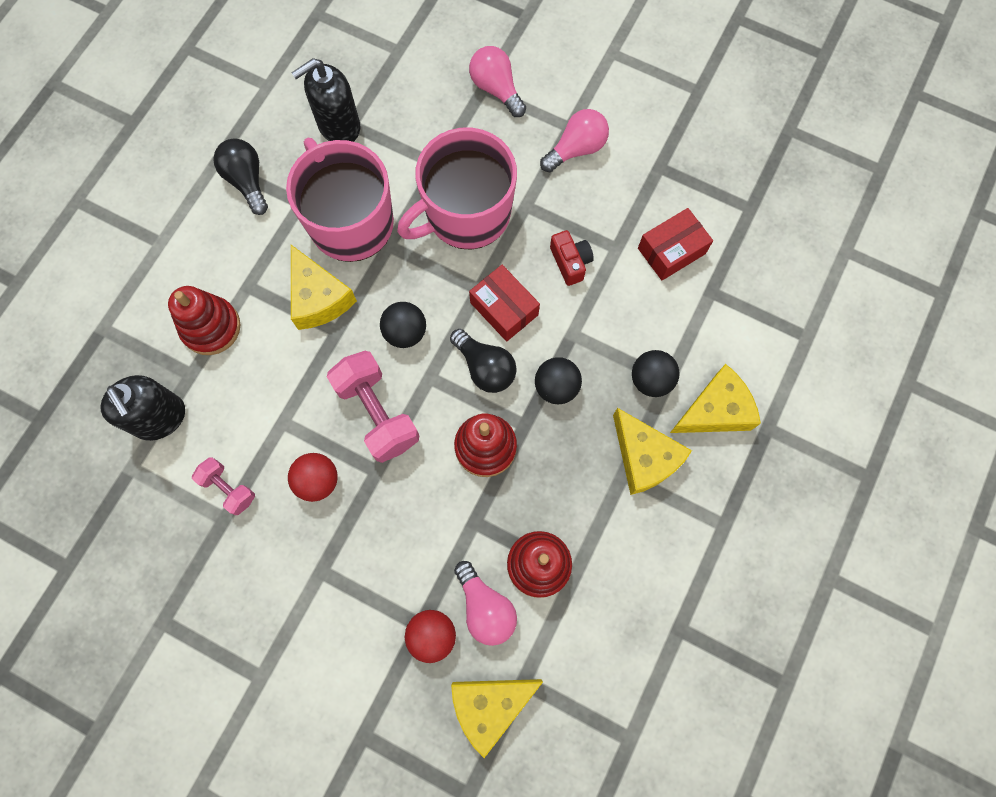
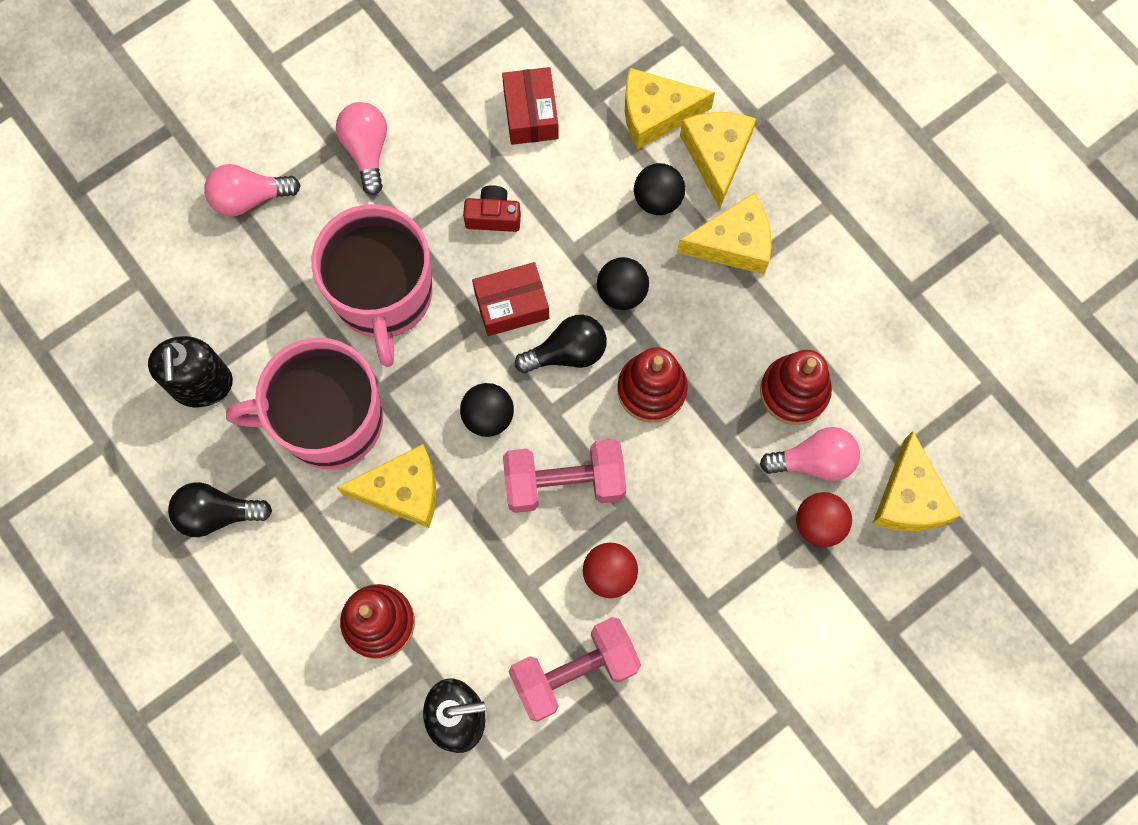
camera: 65 degrees left, 0 degrees up
pink dumbbell [192,457,255,515] -> pink dumbbell [508,617,641,722], size x1.78
none -> yellow cheese [625,68,715,150]

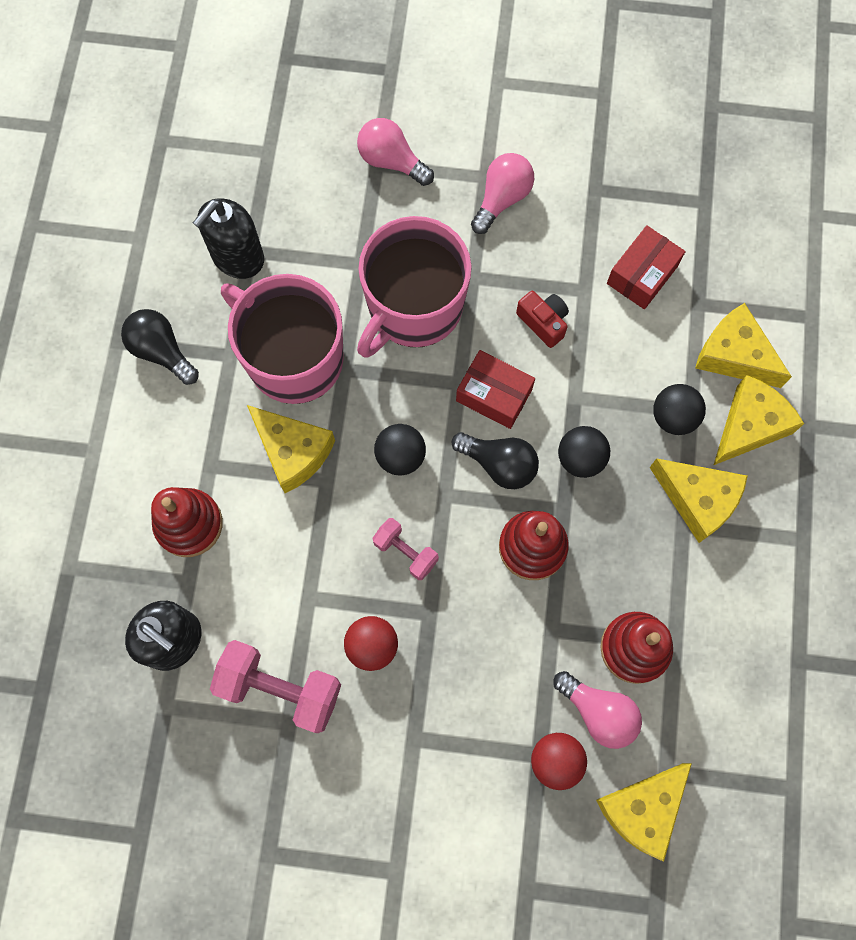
camera: 45 degrees right, 0 degrees up
pink dumbbell [503,439,626,513] -> pink dumbbell [372,518,439,580], size x0.56

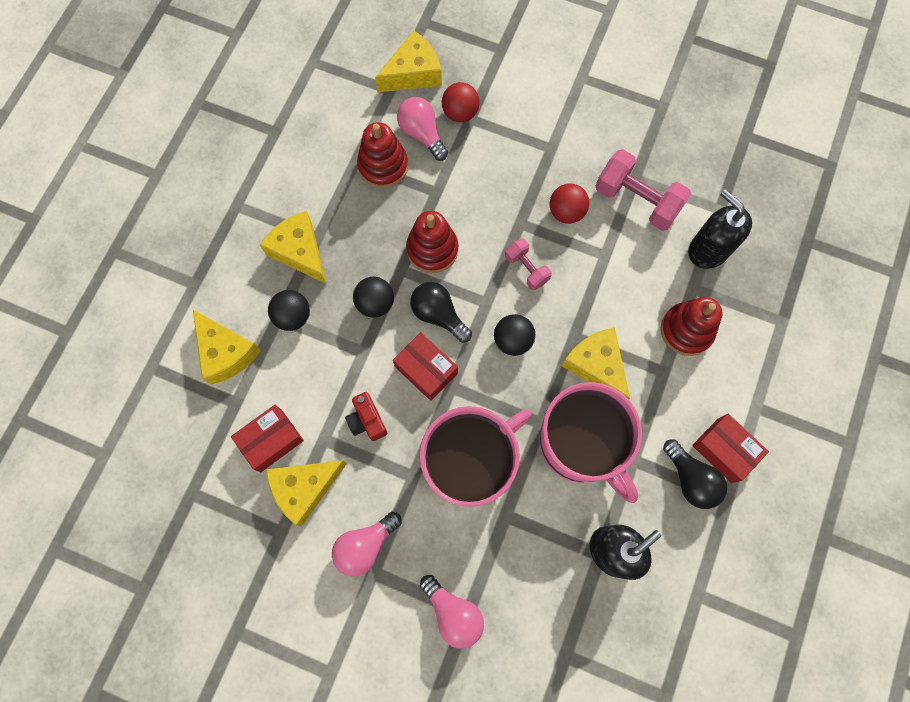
camera: 165 degrees left, 0 degrees up
yellow cheese [714,375,804,465] -> yellow cheese moved to [266,460,347,526]
none -> red box [692,414,769,483]

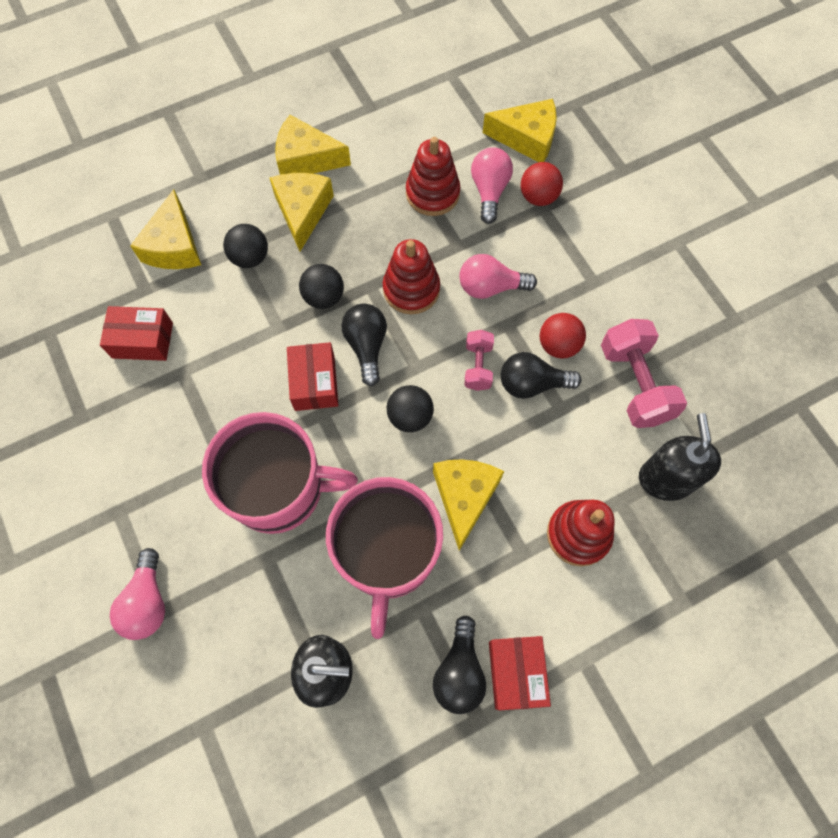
camera: 40 degrees right, 5 degrees down
yellow cheese [266,460,347,526] -> yellow cheese moved to [275,115,351,175]
pink light bulb [332,512,401,577] -> pink light bulb moved to [459,254,537,299]
red camera [345,392,387,441] -> none
none -> black light bulb [501,352,582,399]

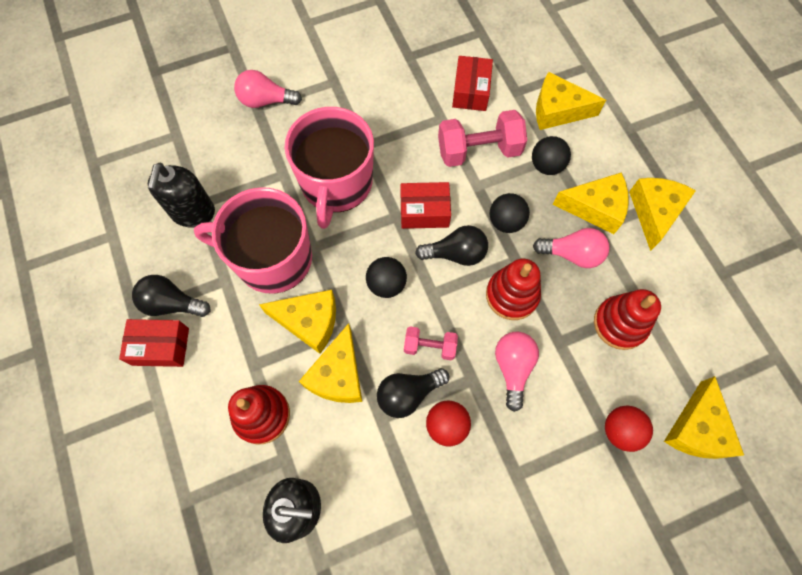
camera: 95 degrees right, 0 degrees up
pink light bulb [471,147,513,224] -> pink light bulb moved to [533,228,610,268]
black light bulb [501,352,582,399] -> black light bulb turned 120 degrees counterclockwise [377,368,449,418]
pink dumbbell [601,319,687,428] -> pink dumbbell moved to [438,110,527,167]
none -> yellow cheese [299,323,362,403]

